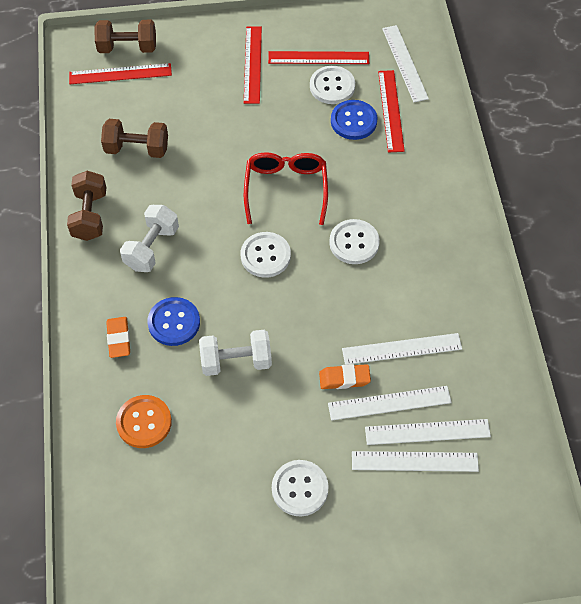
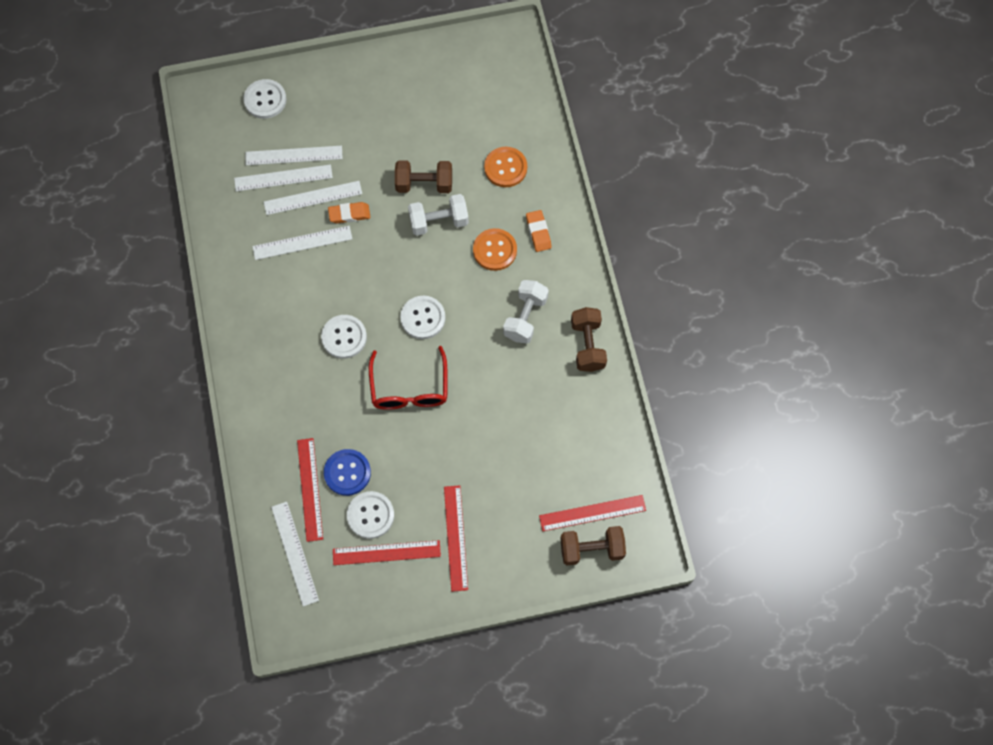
camera: 175 degrees right, 10 degrees up
brown dumbbell [101,119,168,158] -> brown dumbbell moved to [395,160,452,193]
blue button [147,297,200,346] -> orange button [473,228,517,271]
white button [272,460,329,516] -> white button moved to [243,79,286,119]

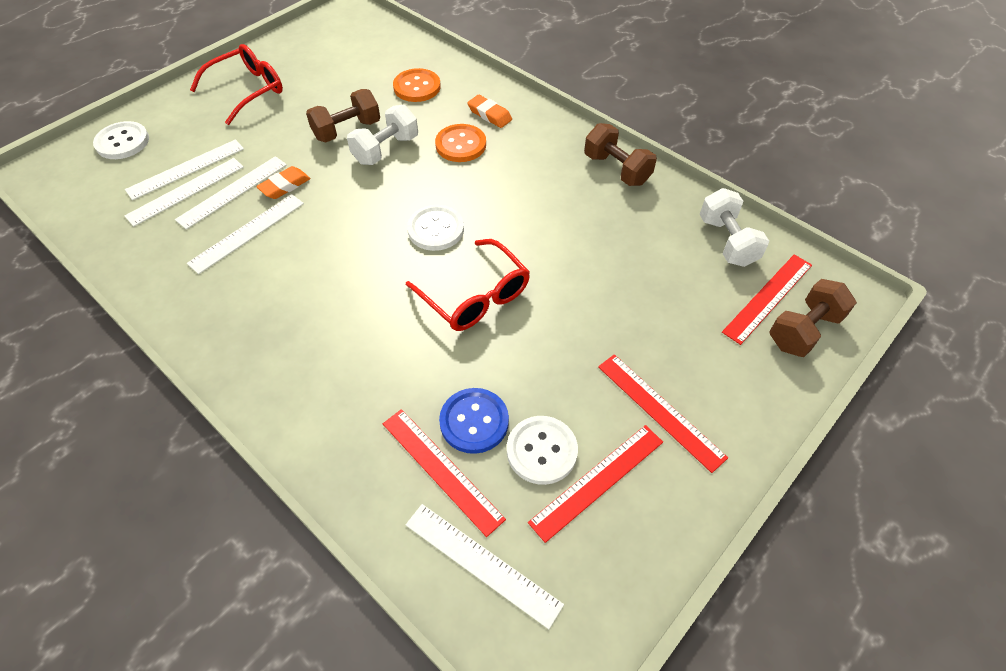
camera: 35 degrees left, 15 degrees down
white button [321,315,367,359] -> none
white dumbbell [503,280,549,344] -> white dumbbell moved to [699,188,769,267]
none -> red glasses [190,44,283,125]

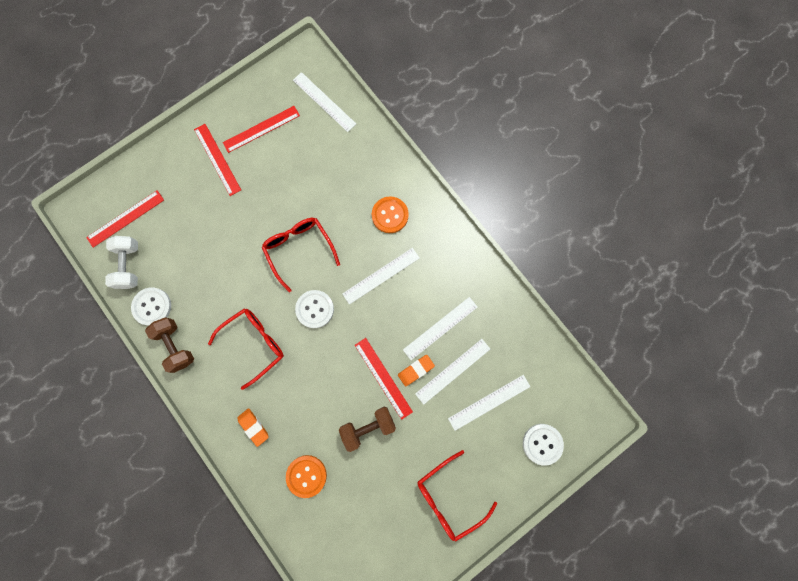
camera: 170 degrees left, 25 degrees up
white ruler [125,158,244,227] -> white ruler moved to [342,248,420,305]
white dumbbell [347,105,418,165] -> none
red ruler [383,409,506,537] -> red ruler moved to [355,338,413,420]
orange button [435,124,486,162] -> orange button moved to [372,197,409,233]
blue button [439,388,509,454] -> none
white button [507,416,578,485] -> white button moved to [131,287,171,326]
brown dumbbell [769,279,857,357] -> none
none -> red glasses [208,308,284,390]

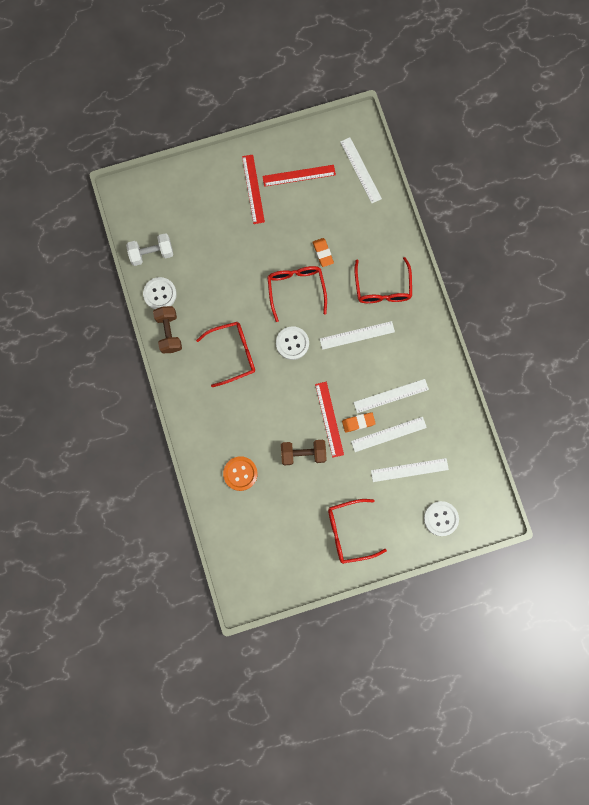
camera: 20 degrees right, 0 degrees up
red ruler [86,190,164,248] -> none
white dumbbell [105,236,138,289] -> white dumbbell turned 60 degrees clockwise [126,233,173,266]
orange eraser [237,408,269,447] -> orange eraser moved to [313,238,334,267]
orange button [372,197,409,233] -> red glasses [355,257,412,303]

